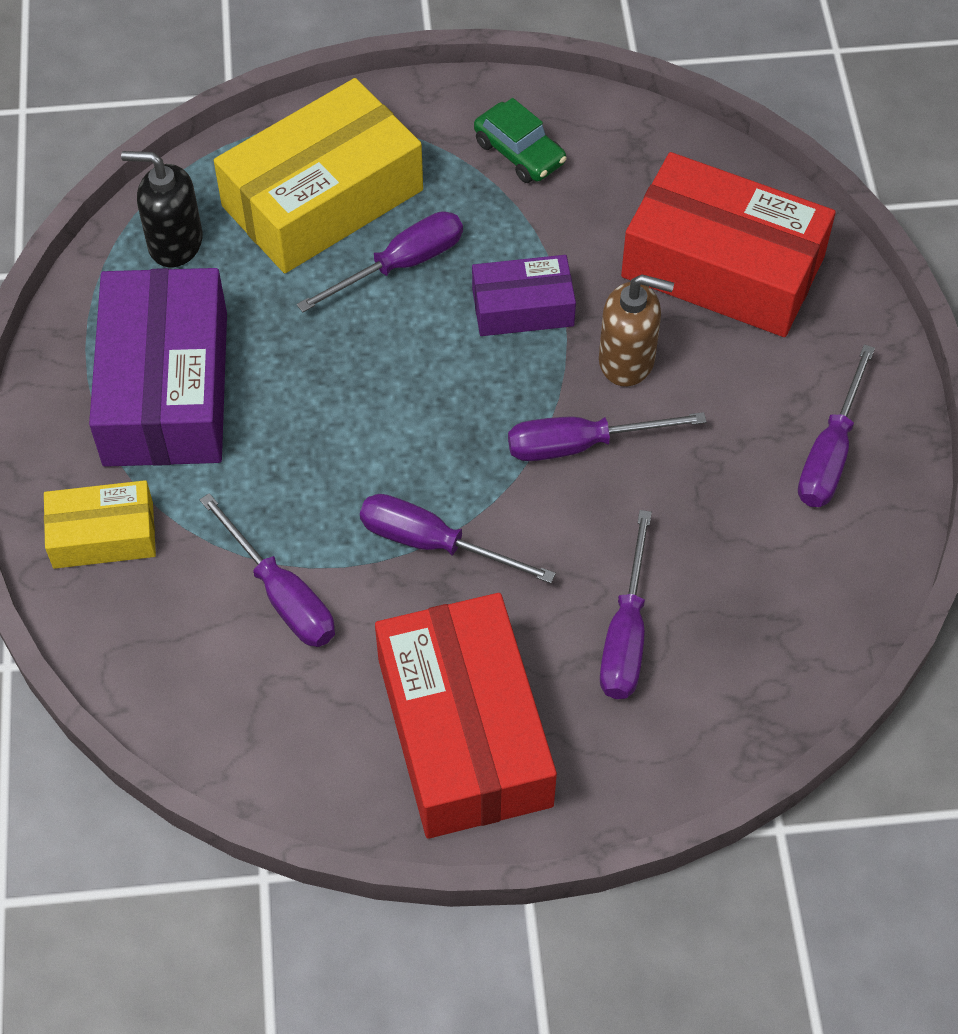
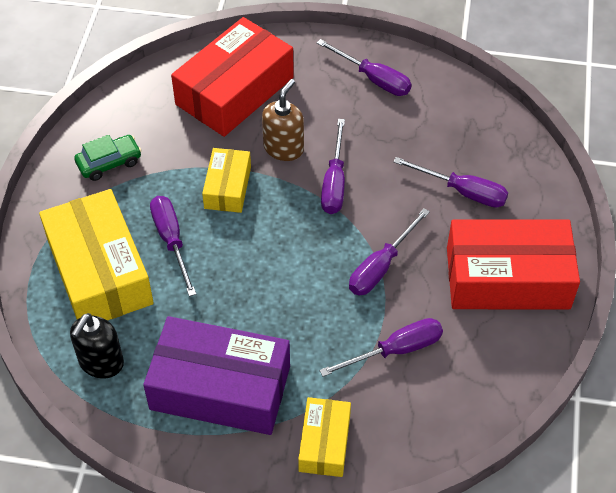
camera: 75 degrees left, 5 degrees down
purple box [472,255,576,336] -> yellow box [202,148,251,213]

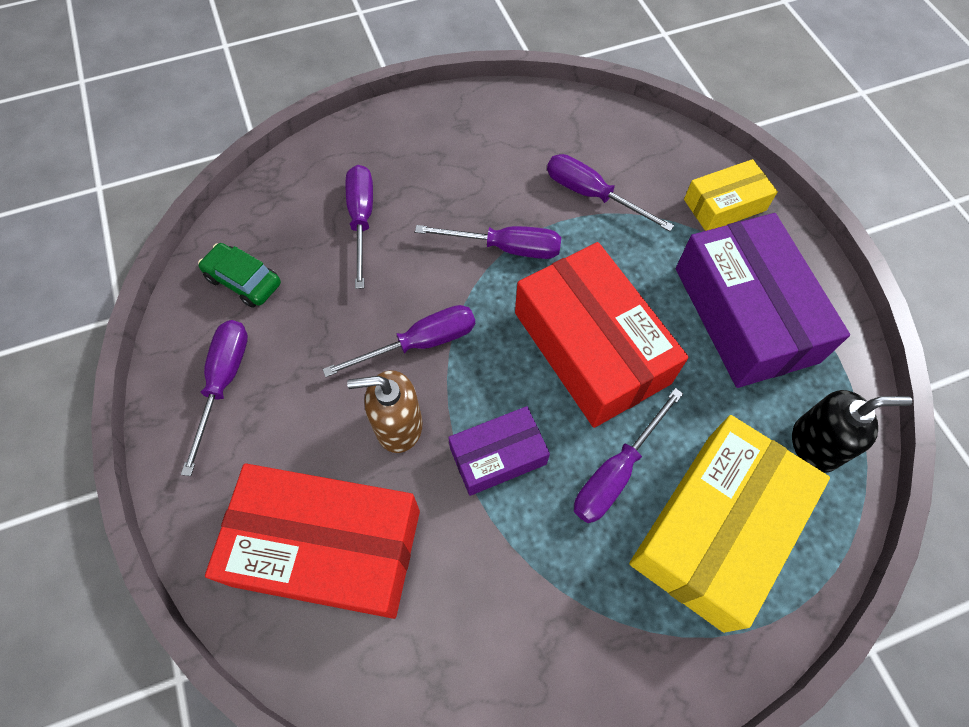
camera: 120 degrees left, 10 degrees up
green car [74,135,142,181] -> green car moved to [198,243,281,308]
yellow box [202,148,251,213] -> purple box [448,406,550,496]
red box [447,219,580,309] -> red box moved to [515,242,689,428]

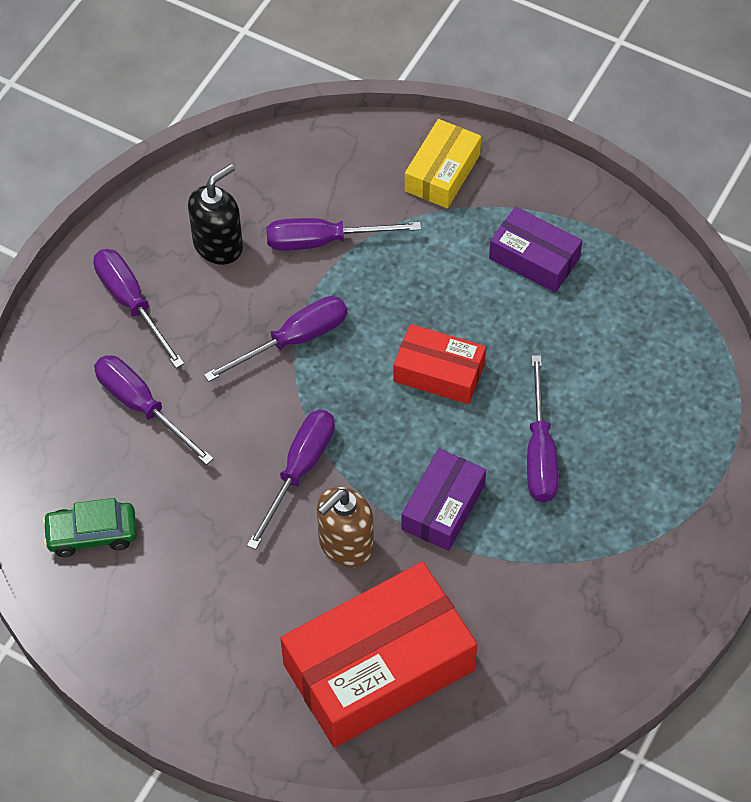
camera: 40 degrees left, 5 degrees down
purple screwdriver [181,320,248,476] -> purple screwdriver moved to [93,249,184,368]
red box [515,242,689,428] -> red box [393,324,486,404], size x0.53
yellow box [629,415,830,633] -> none
purple box [676,213,850,388] -> purple box [489,207,582,292], size x0.53
black soap dispenser [792,390,912,473] -> black soap dispenser moved to [188,164,243,265]

